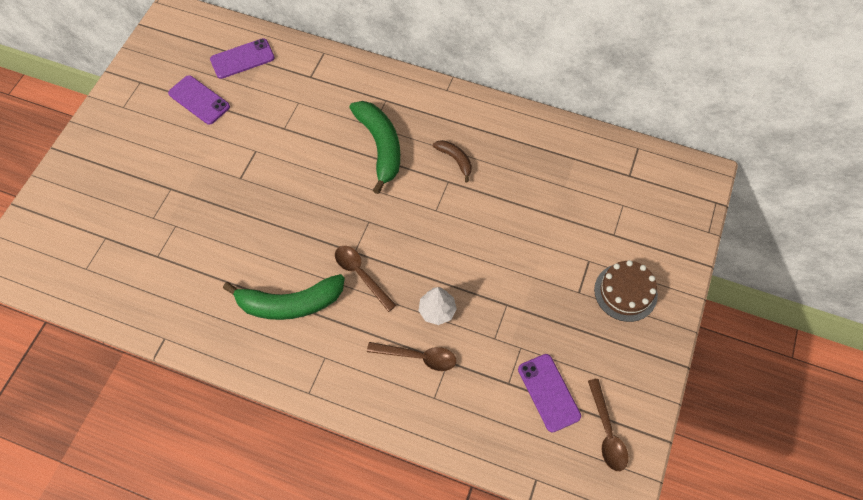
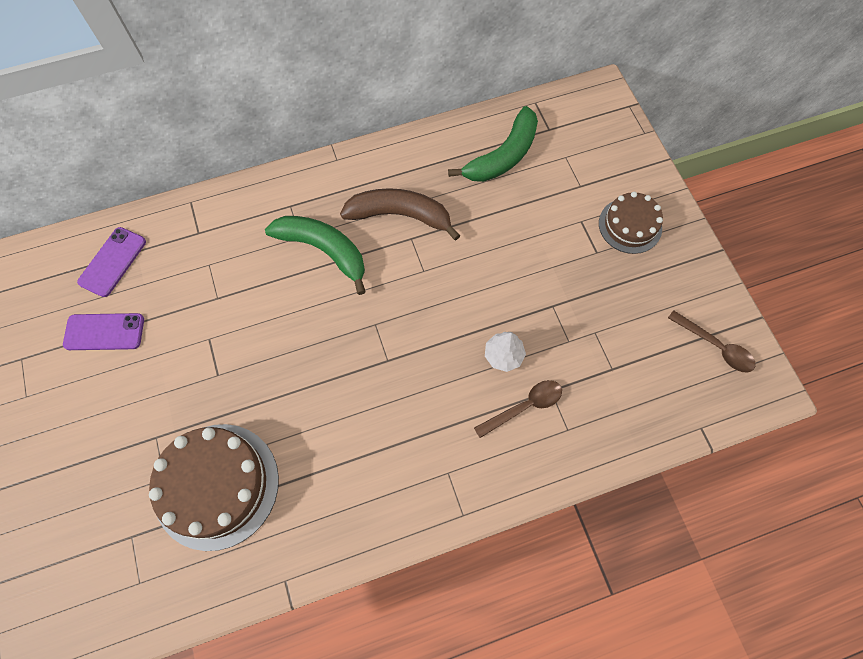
camera: 40 degrees left, 5 degrees up
green banana [223,274,345,320] -> green banana moved to [448,106,538,182]
brown spoon [335,246,397,312] -> none
brown banana [433,140,472,182] -> brown banana [340,188,461,241], size x1.96
purple phone [518,354,581,433] -> none
none -> brown cake [149,424,279,551]

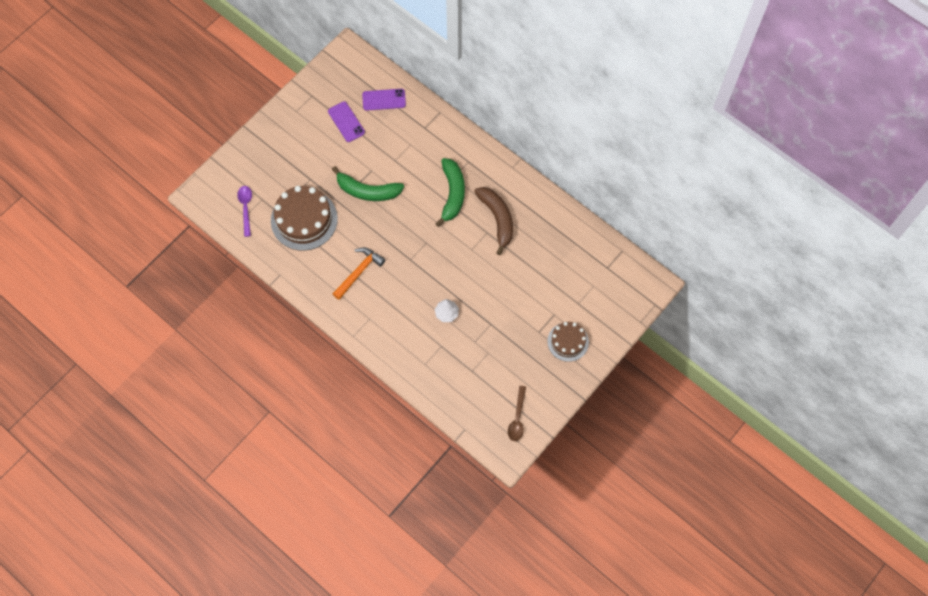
camera: 60 degrees right, 0 degrees up
green banana [448,106,538,182] -> green banana moved to [332,166,404,201]
brown spoon [474,380,562,438] -> none
none -> purple spoon [237,186,252,237]
none -> orange hammer [332,247,386,300]

